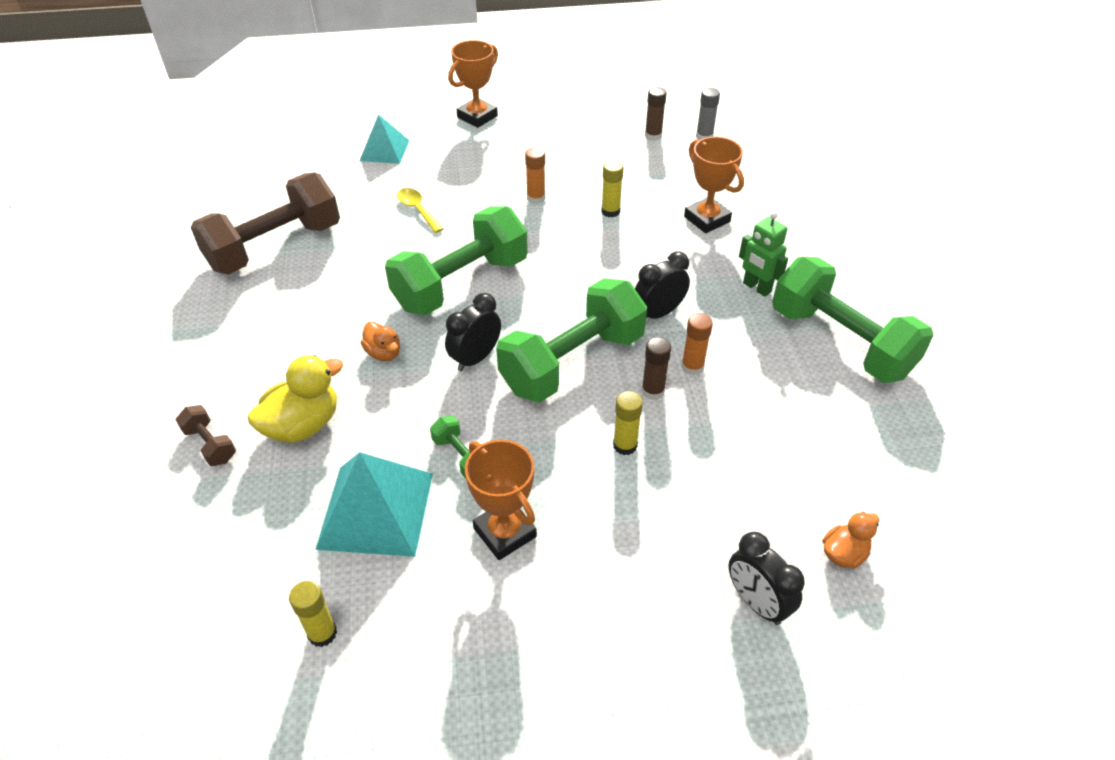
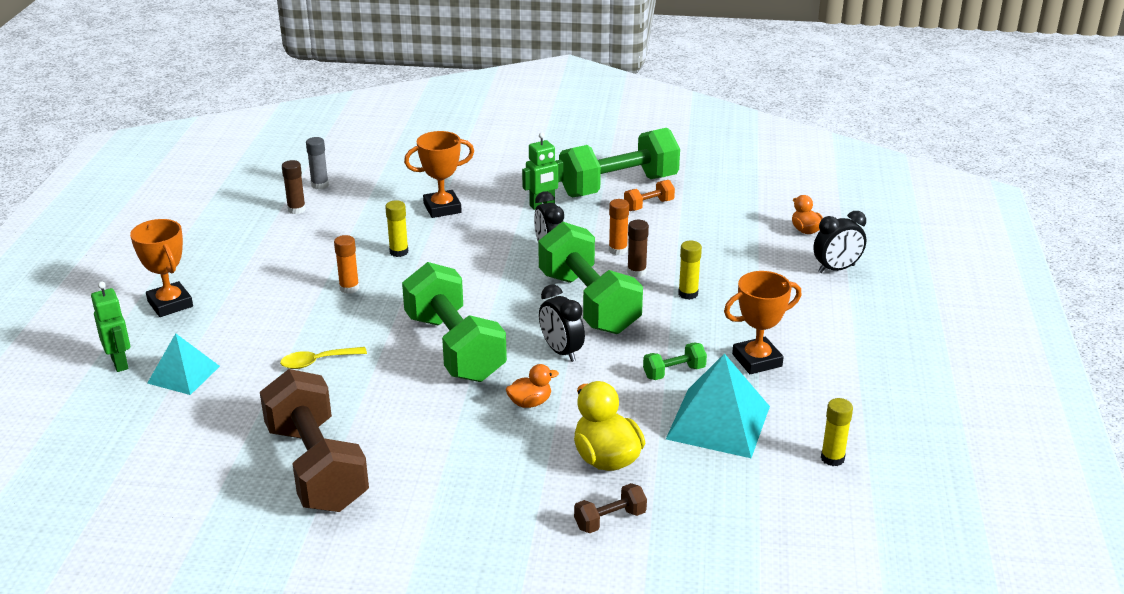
camera: 75 degrees left, 15 degrees down
none -> green robot [91,282,130,372]
none -> orange dumbbell [624,180,675,211]

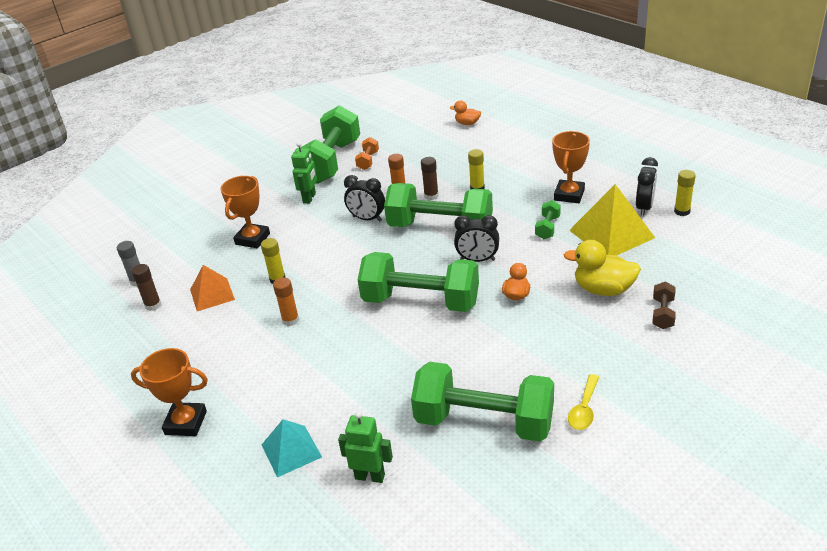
camera: 45 degrees left, 5 degrees up
green robot [91,282,130,372] -> green robot moved to [338,411,393,483]
brown dumbbell [260,369,369,512] -> green dumbbell [411,362,554,442]
yellow spoon [280,347,367,369] -> yellow spoon moved to [568,374,599,430]
turquoise pyramid [666,353,770,458] -> yellow pyramid [569,184,655,256]
black clock [813,211,866,273] -> black clock moved to [636,157,658,216]
none -> orange pyramid [190,265,235,311]

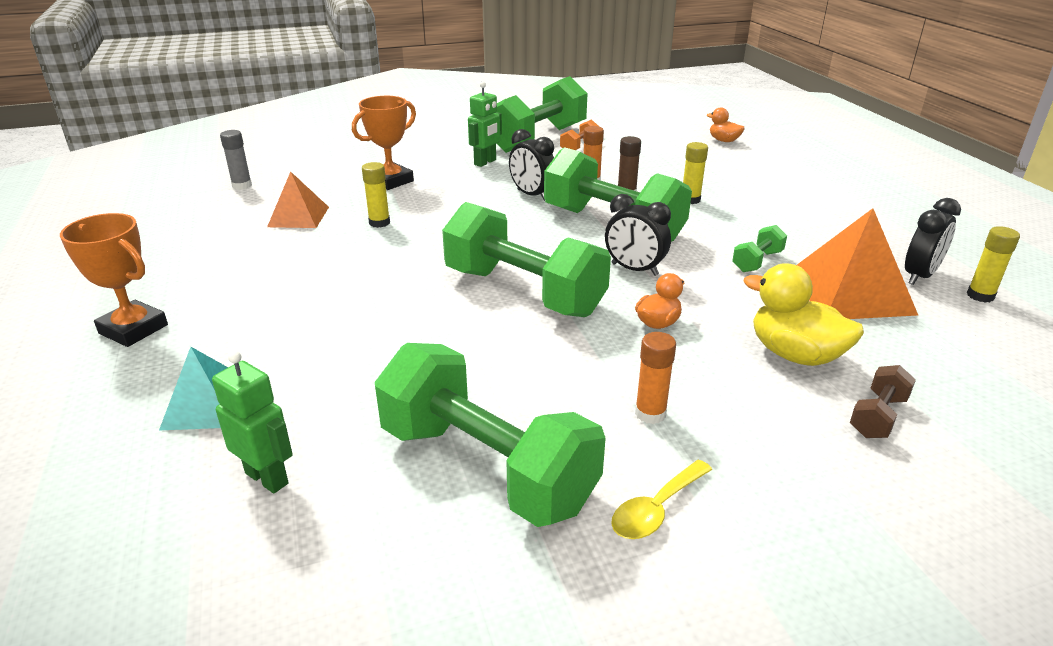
camera: 20 degrees right, 5 degrees down
brown glue stick [131,264,161,311] -> none
orange glue stick [273,277,299,326] -> orange glue stick moved to [635,332,676,424]
orange trophy [552,131,590,203] -> none
yellow pyramid [569,184,655,256] -> orange pyramid [797,208,918,319]

